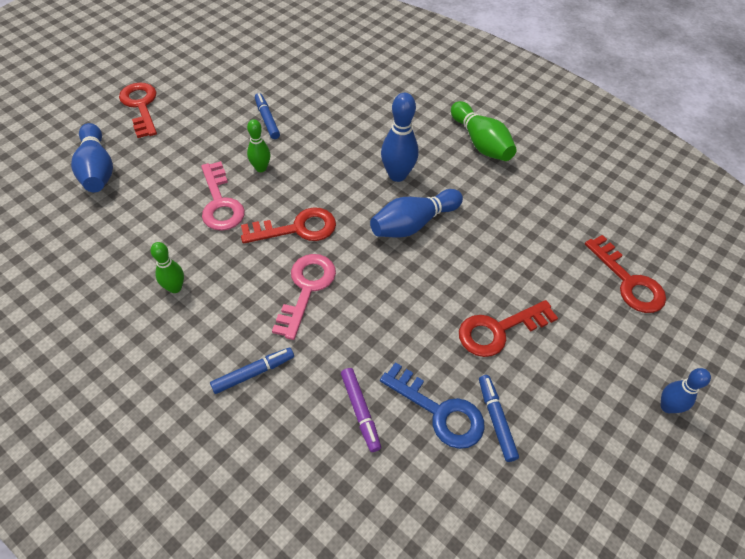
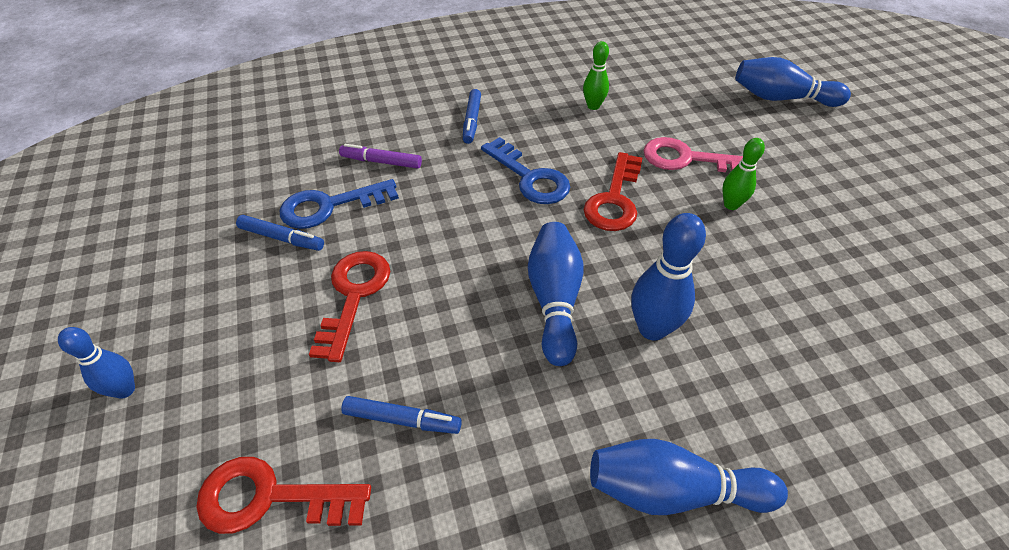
camera: 125 degrees right, 5 degrees down
red key [119,83,157,138] -> none
blue marker [255,93,280,139] -> blue marker moved to [341,396,462,434]
pink key [272,254,336,340] -> blue key [481,137,570,204]
green bowling pin [451,101,517,161] -> blue bowling pin [590,439,788,515]

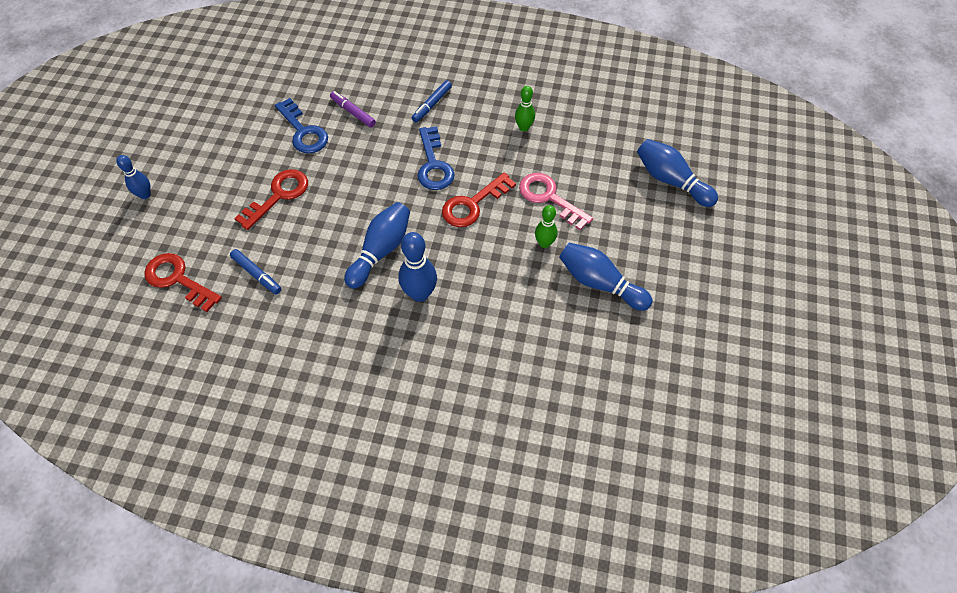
camera: 30 degrees right, 10 degrees up
blue marker [236,215,324,251] -> none
blue key [280,179,399,229] -> blue key turned 135 degrees counterclockwise [275,98,328,154]
blue bowling pin [590,439,788,515] -> blue bowling pin moved to [559,243,653,311]

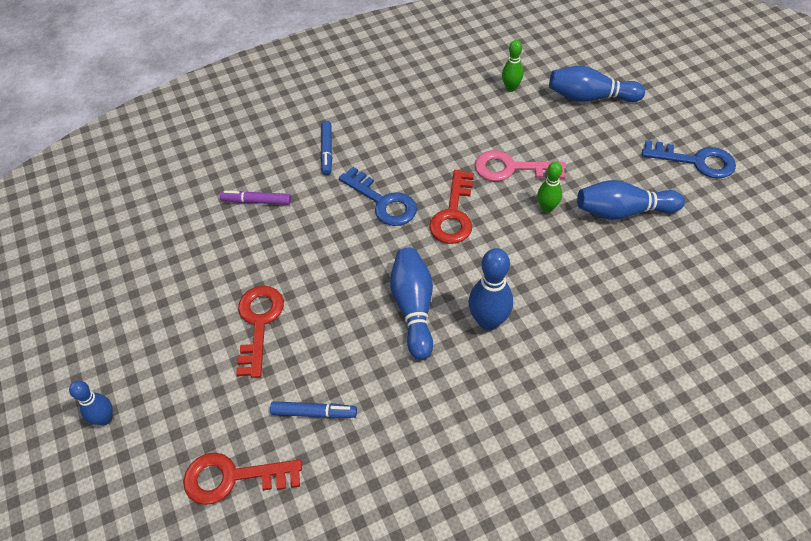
camera: 35 degrees left, 5 degrees down
blue key [275,98,328,154] -> blue key moved to [642,140,736,179]
green bowling pin [515,86,535,131] -> green bowling pin moved to [502,40,523,92]

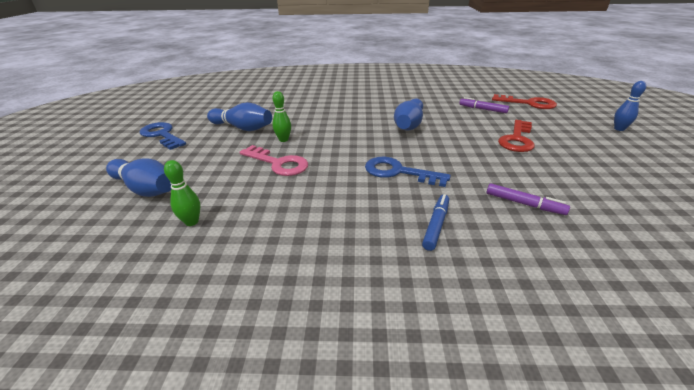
camera: 155 degrees left, 20 degrees down
blue marker [270,401,357,419] -> purple marker [459,97,509,113]
blue key [339,167,417,226] -> blue key turned 45 degrees counterclockwise [365,157,451,187]
red key [429,170,474,244] -> none
blue bowling pin [468,248,513,331] -> none

